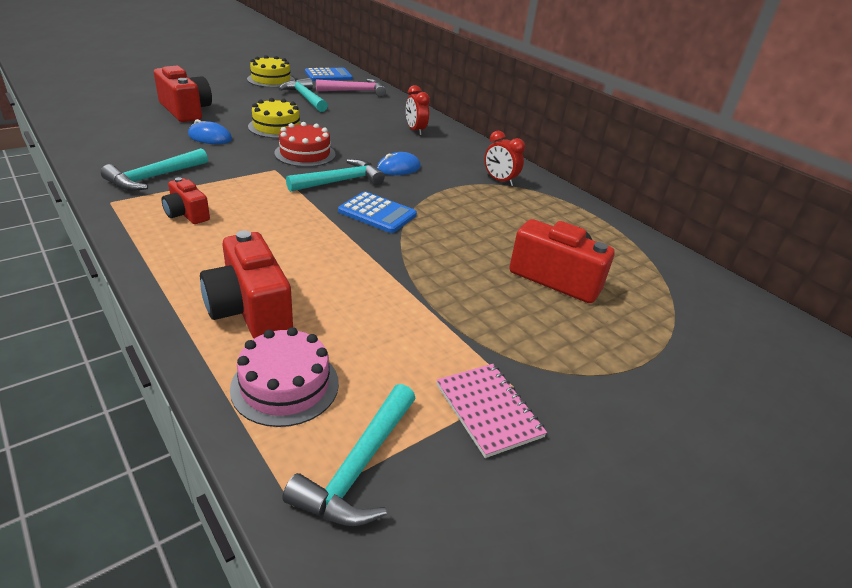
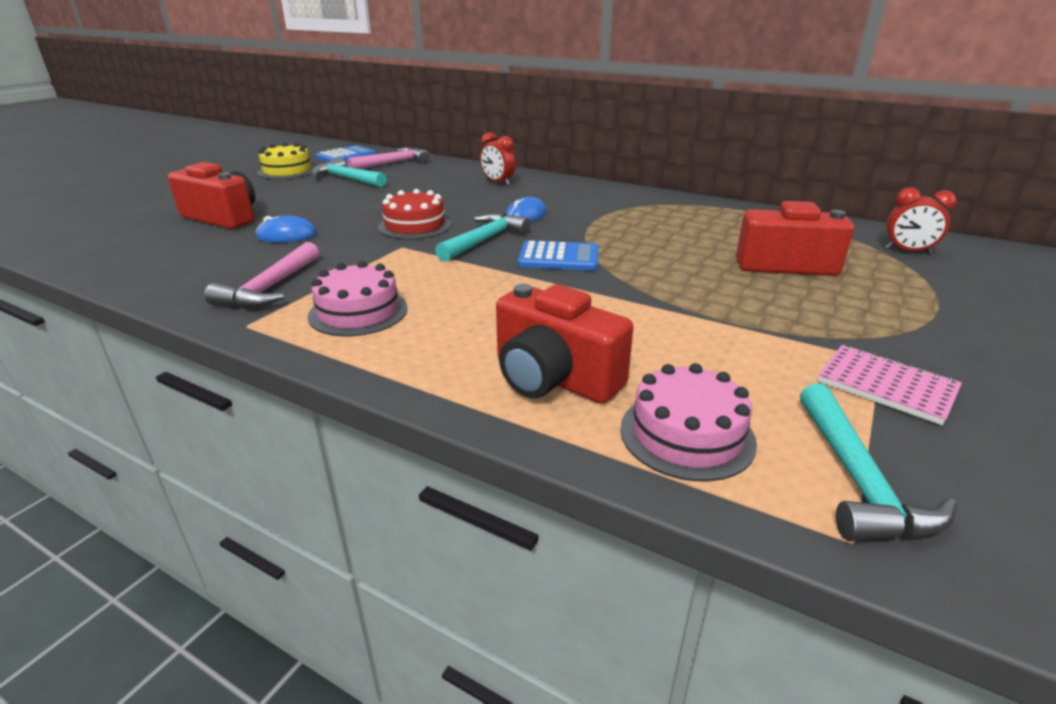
camera: 20 degrees left, 5 degrees down
turquoise hammer [101,148,208,191] -> pink hammer [205,242,319,308]
red camera [162,177,210,224] -> pink cake [308,261,408,336]
yellow cake [248,98,302,138] -> none
red clock [484,131,525,186] -> red clock moved to [885,187,957,254]

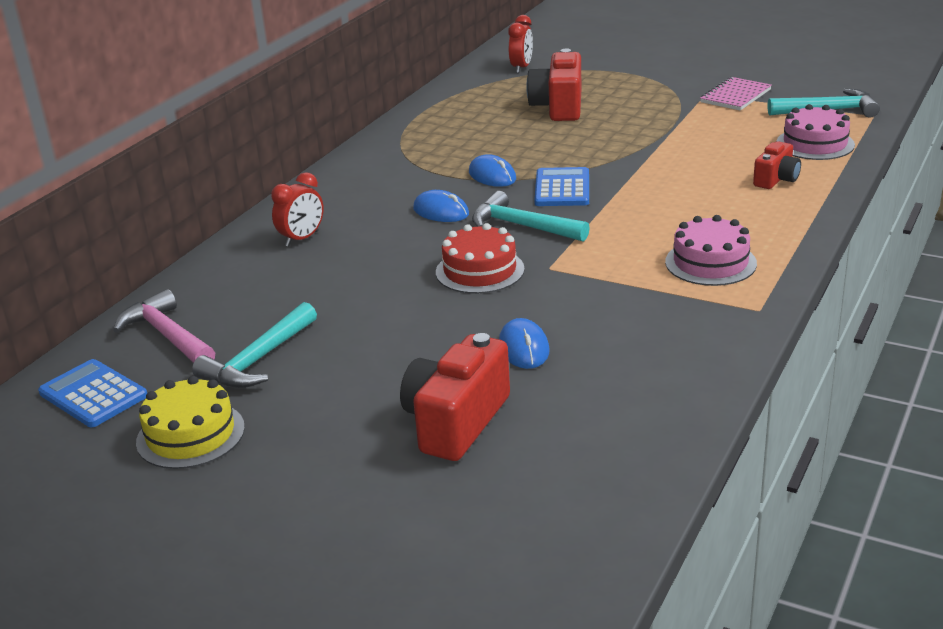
camera: 90 degrees left, 0 degrees up
pink hammer [205,242,319,308] -> none
red camera [496,284,634,404] -> red camera [753,141,801,189], size x0.58
none -> blue mouse [469,154,516,187]

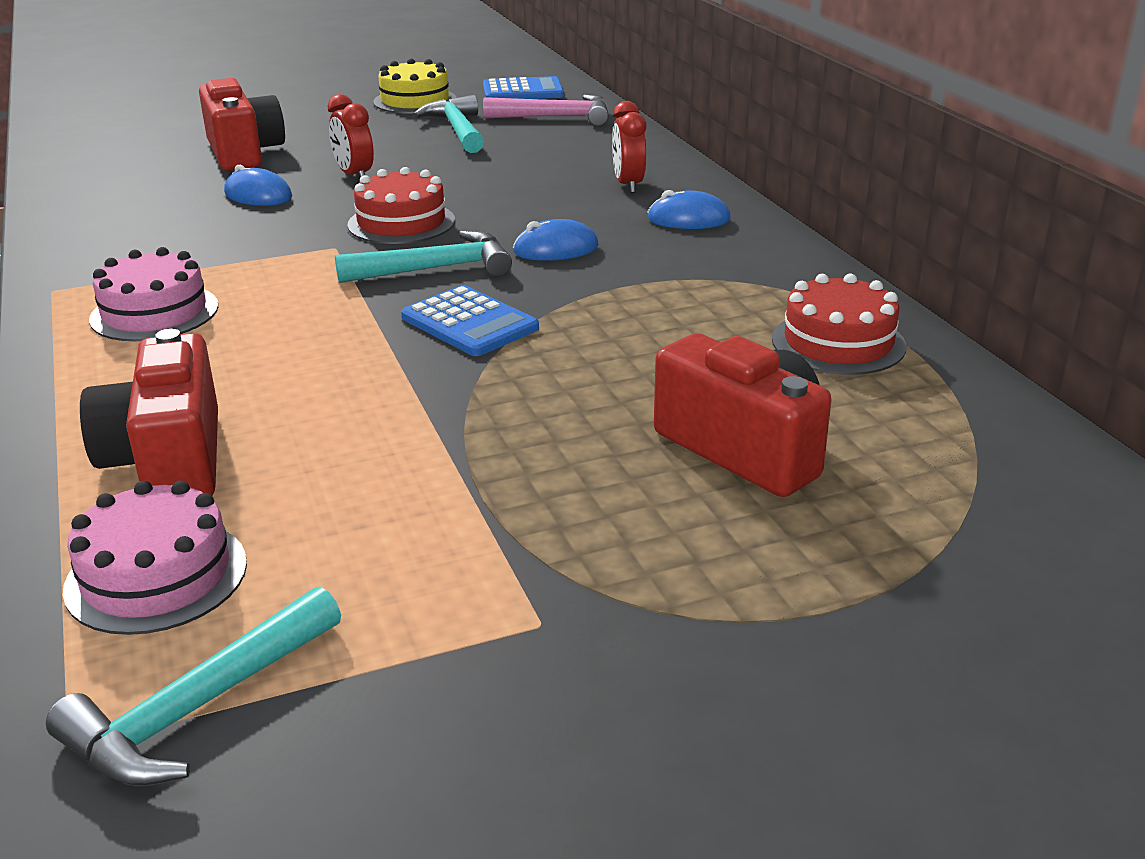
camera: 130 degrees right, 0 degrees up
blue mouse [469,154,516,187] -> blue mouse moved to [647,190,731,229]
red clock [508,15,533,73] -> red clock moved to [328,94,374,178]
pink notebook [700,77,772,111] -> none
red camera [753,141,801,189] -> red camera [80,329,218,496], size x1.73
none -> red cake [772,273,906,375]

